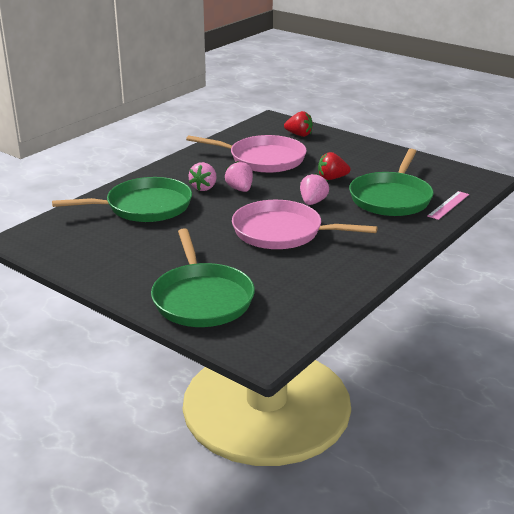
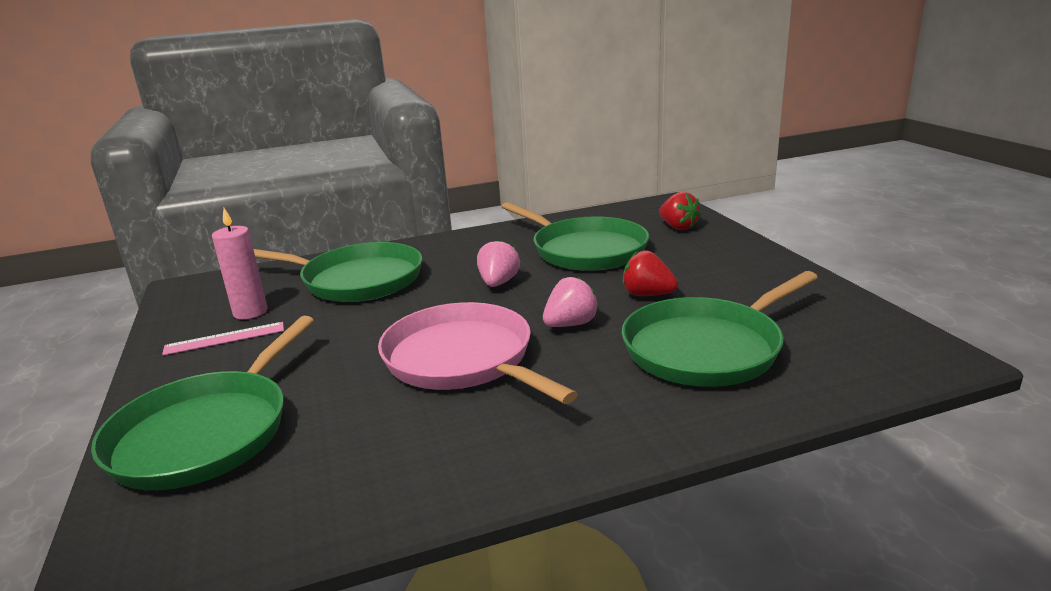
camera: 35 degrees right, 5 degrees down
pink pan [186,135,307,173] -> green pan [502,202,649,271]
pink strawberry [188,162,217,191] -> none
pink ruler [427,191,469,220] -> pink ruler moved to [162,322,284,355]
none -> pink candle [212,208,268,319]

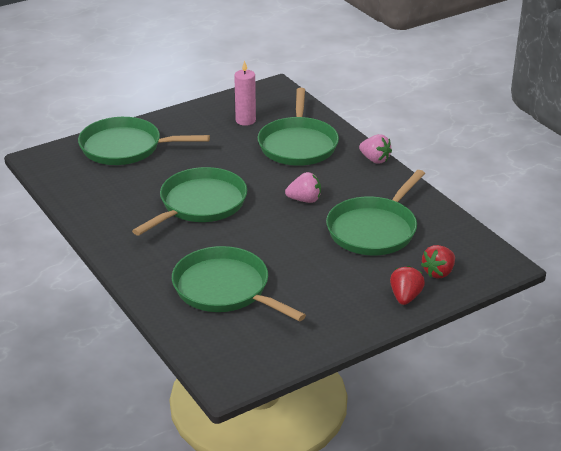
camera: 75 degrees right, 10 degrees up
pink ruler [162,322,284,355] -> none
pink pan [378,302,578,404] -> green pan [132,167,247,236]
pink strawberry [543,276,599,327] -> pink strawberry moved to [359,134,392,164]
red strawberry [622,250,678,296] -> red strawberry moved to [390,266,425,305]

